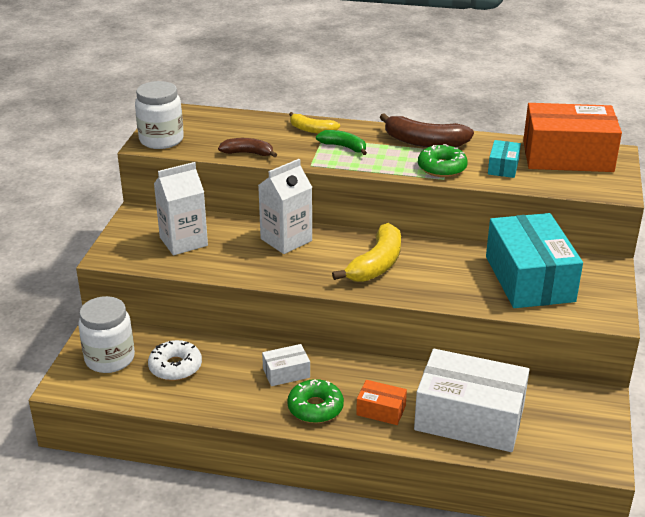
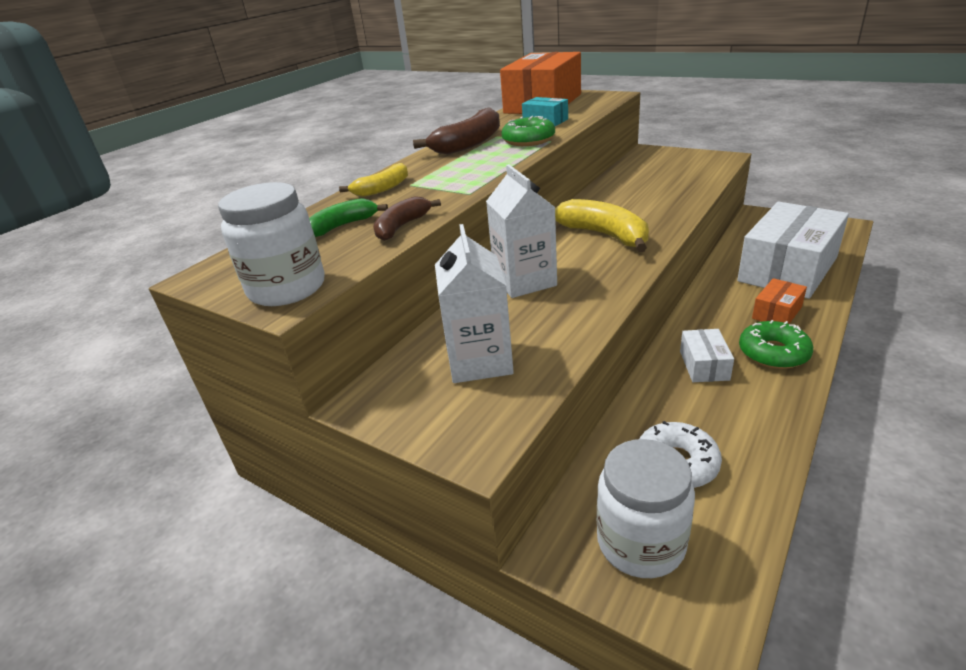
camera: 65 degrees left, 0 degrees up
green banana [316,130,367,155] -> green banana moved to [309,198,388,237]
turquoise box [486,213,583,308] -> none

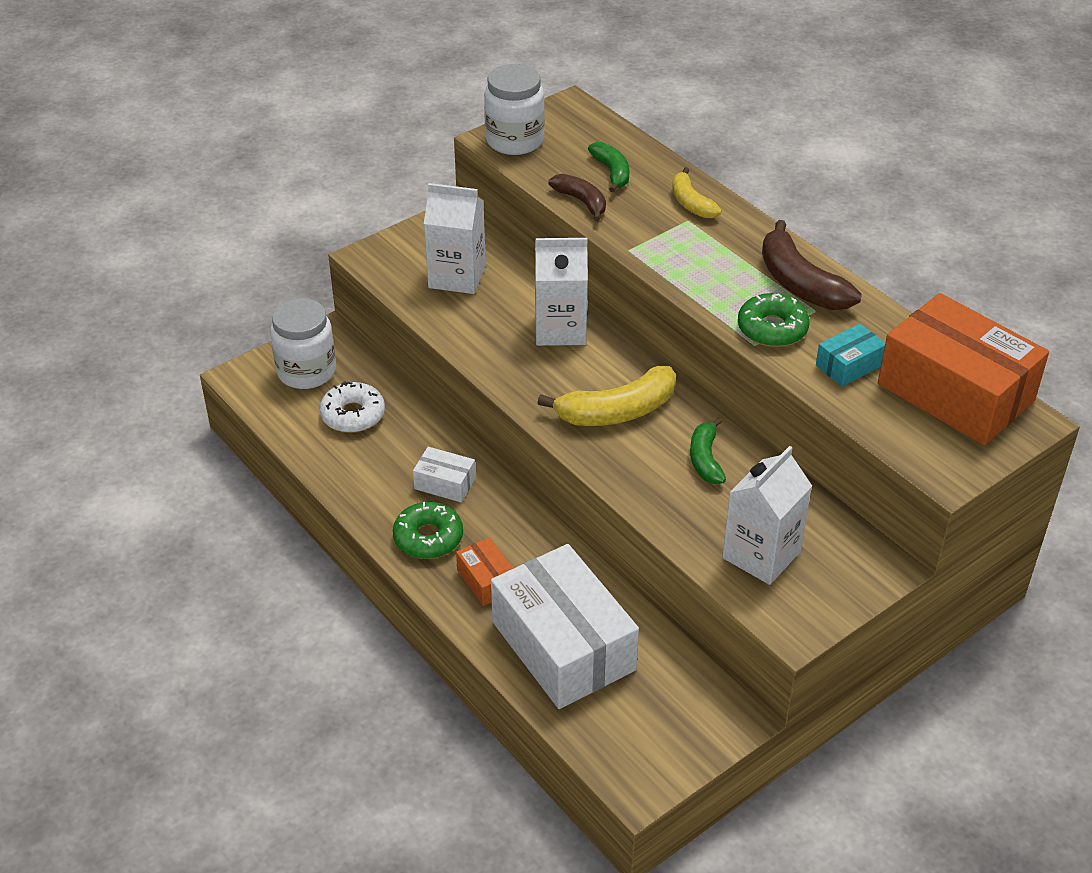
camera: 105 degrees right, 10 degrees up
none -> green banana [690,417,726,484]
none -> white carton [722,446,812,585]

